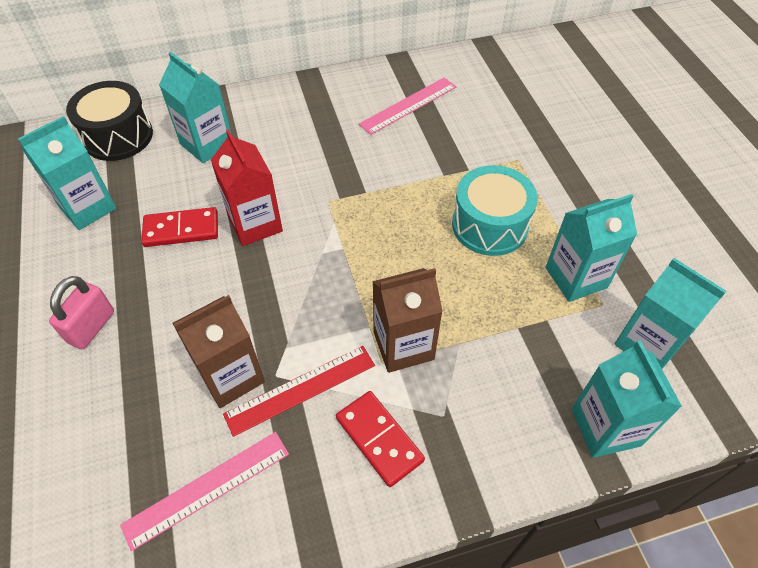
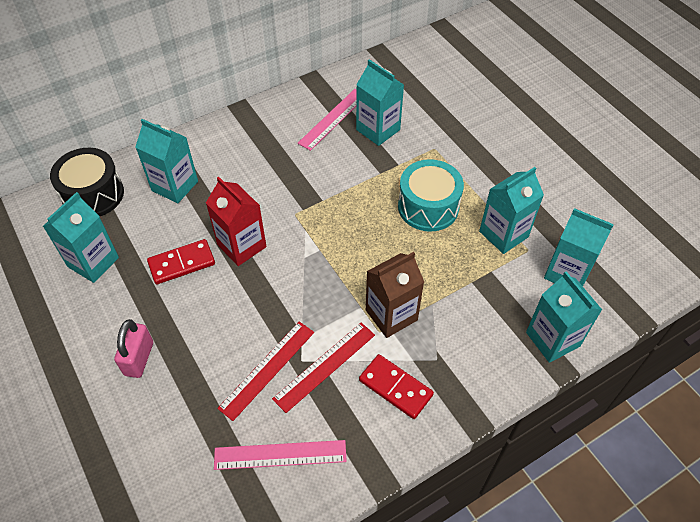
camera: 15 degrees left, 0 degrees up
pink ruler [120,432,289,551] -> pink ruler turned 45 degrees clockwise [214,440,347,470]
brown carton [172,295,265,408] -> red ruler [217,321,314,421]
none -> turquoise carton [356,59,404,146]

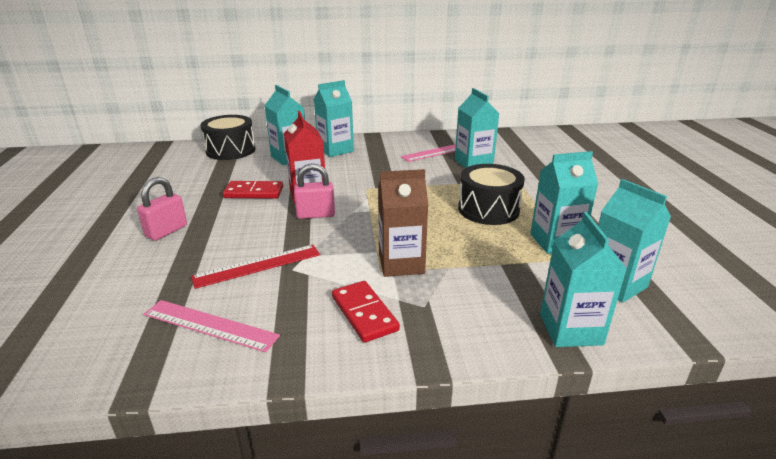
camera: 25 degrees right, 25 degrees down
turquoise carton [43,192,119,283] -> turquoise carton moved to [314,80,354,157]
red ruler [272,323,375,413] -> none
turquoise drum [398,159,464,232] -> black drum [458,164,525,225]
none -> pink padlock [294,163,335,219]

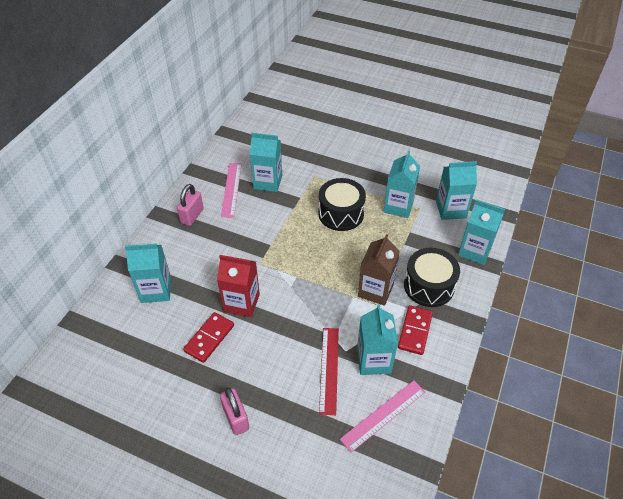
camera: 60 degrees left, 20 degrees up
black drum [200,115,255,160] -> black drum moved to [404,248,460,307]
pink padlock [294,163,335,219] -> pink padlock moved to [177,184,204,226]
turquoise carton [314,80,354,157] -> turquoise carton moved to [357,304,398,375]
red domino [332,281,400,343] -> red domino turned 75 degrees counterclockwise [398,305,433,355]

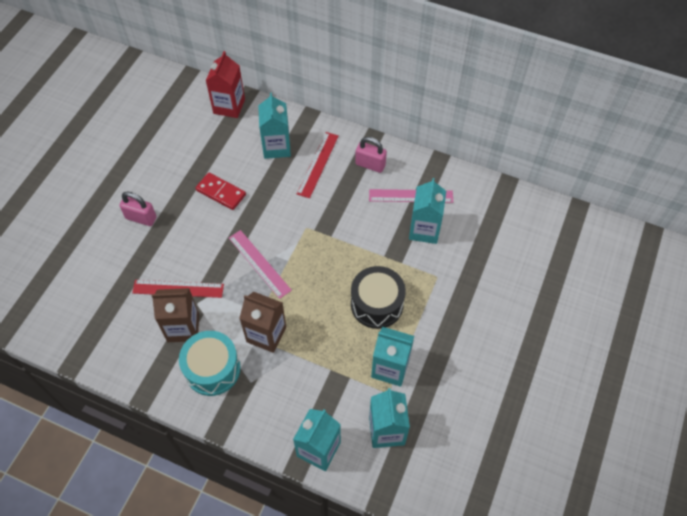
camera: 90 degrees right, 10 degrees up
red carton [217,255,260,317] -> red carton moved to [206,51,245,118]
pink padlock [220,387,249,435] -> pink padlock turned 45 degrees clockwise [119,192,157,226]
pink ruler [340,380,425,453] -> pink ruler moved to [229,230,292,299]
turquoise carton [357,304,398,375] -> brown carton [151,288,199,342]
red domino [398,305,433,355] -> turquoise drum [179,331,240,396]
black drum [404,248,460,307] -> none
none -> red ruler [297,132,339,198]

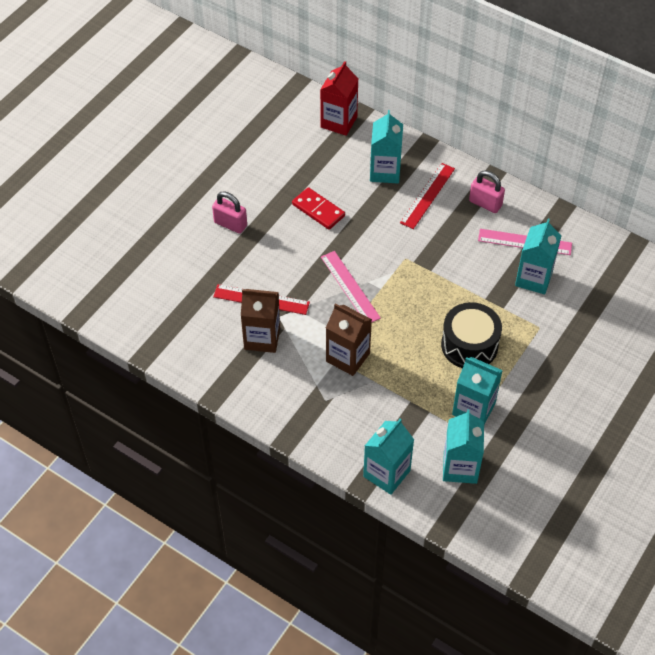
camera: 10 degrees right, 5 degrees down
turquoise drum [179,331,240,396] -> none

